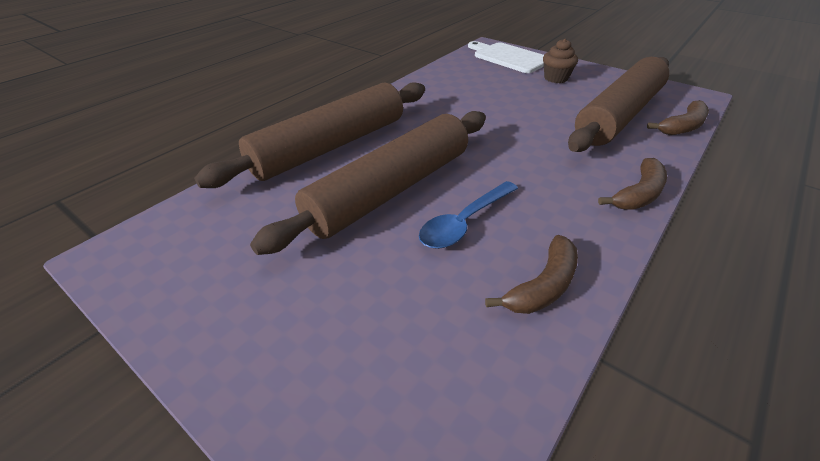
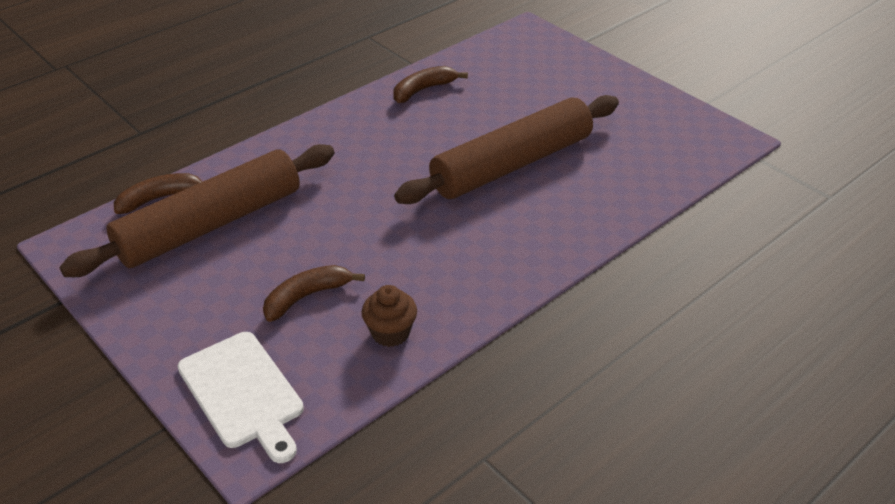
camera: 170 degrees left, 0 degrees up
brown rolling pin [194,82,425,188] -> none
blue spoon [419,181,518,249] -> none
brown cupcake [543,38,578,83] -> brown cupcake moved to [362,285,417,347]
brown banana [598,158,667,210] -> brown banana moved to [263,265,365,322]

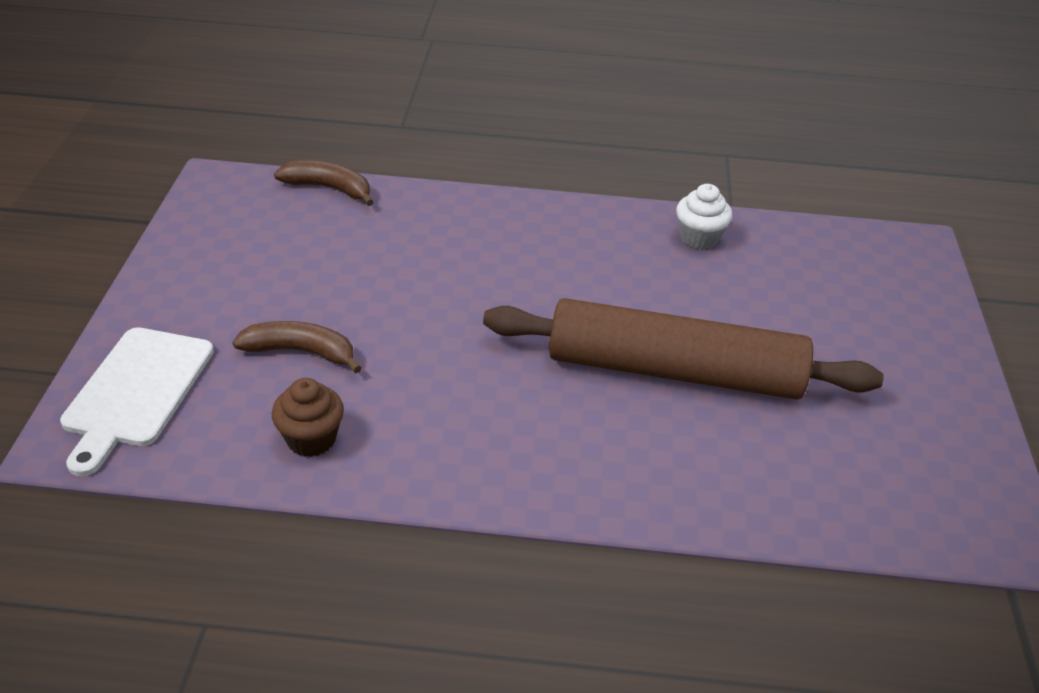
camera: 45 degrees right, 0 degrees up
brown rolling pin [60,144,334,277] -> none
brown banana [393,66,468,103] -> white cupcake [676,184,732,250]

